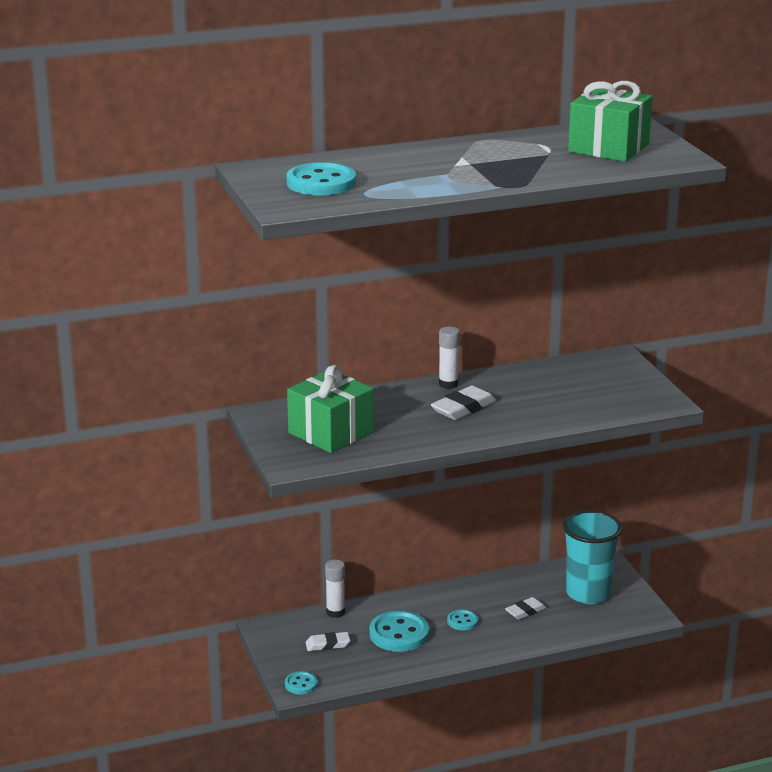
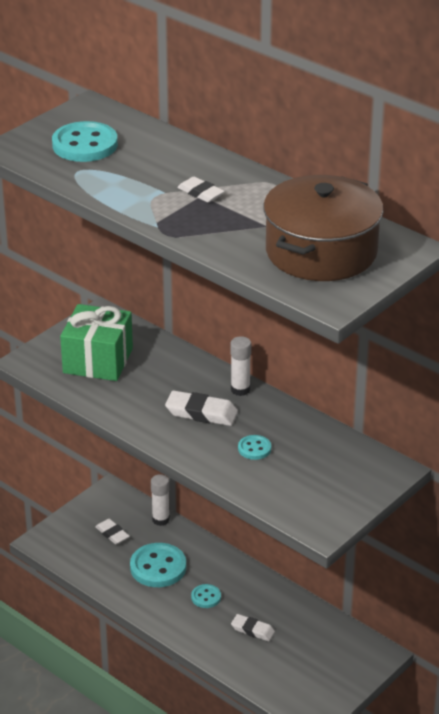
camera: 60 degrees right, 10 degrees up
turquoise button [285,671,317,694] -> turquoise button moved to [238,435,271,460]
turquoise cup [563,510,622,604] -> none
green gift [568,81,653,162] -> brown pot [263,175,384,281]
none -> white eraser [177,177,225,202]

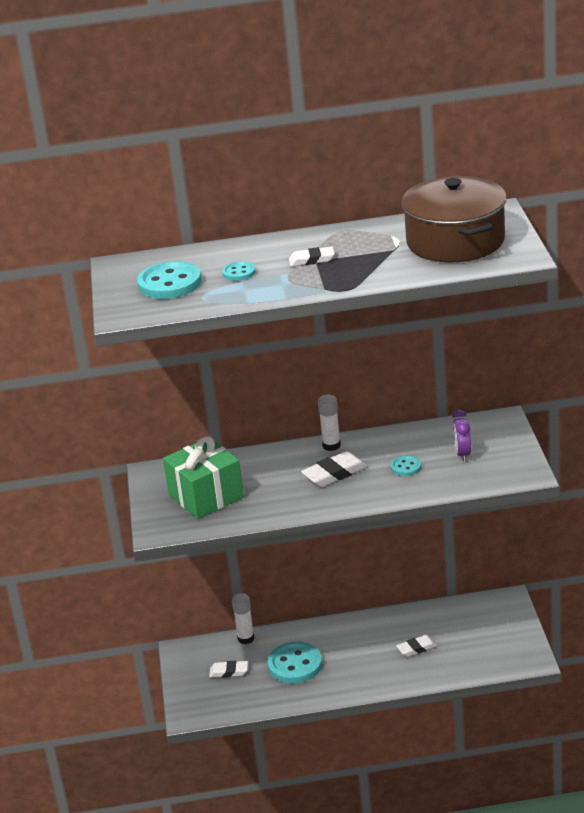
camera: 45 degrees left, 5 degrees down
turquoise button [191,584,221,608] -> turquoise button moved to [222,261,256,281]
none -> purple clock [452,410,471,462]

